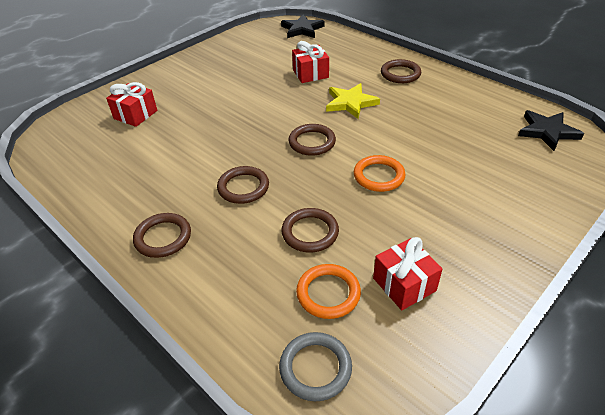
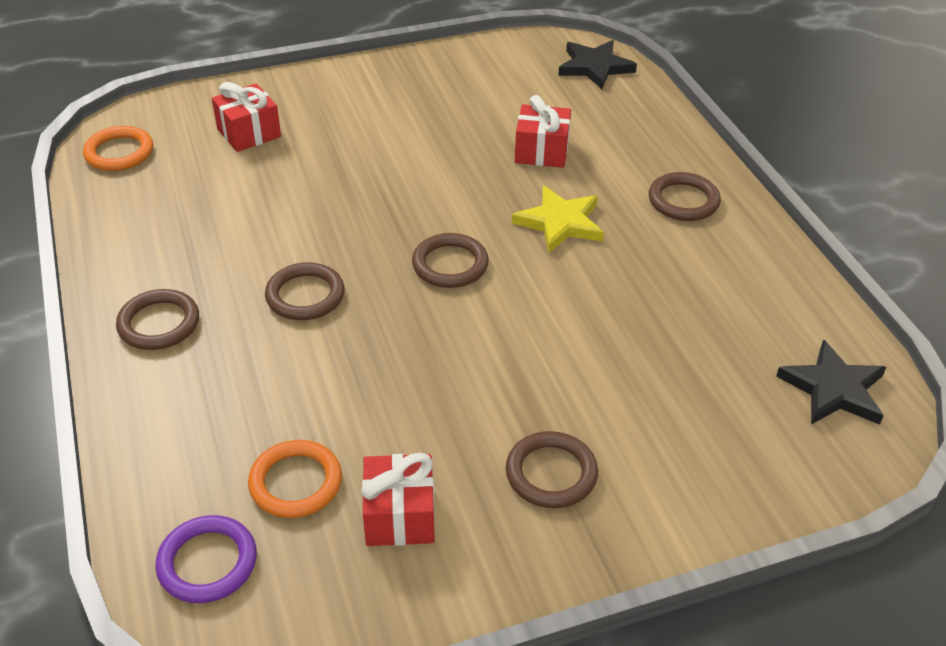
camera: 25 degrees right, 0 degrees up
grey ring [279,332,352,401] -> purple ring [155,515,257,603]
brown ring [281,208,339,252] -> brown ring moved to [506,431,598,508]
orange ring [354,155,406,192] -> orange ring moved to [83,126,153,171]

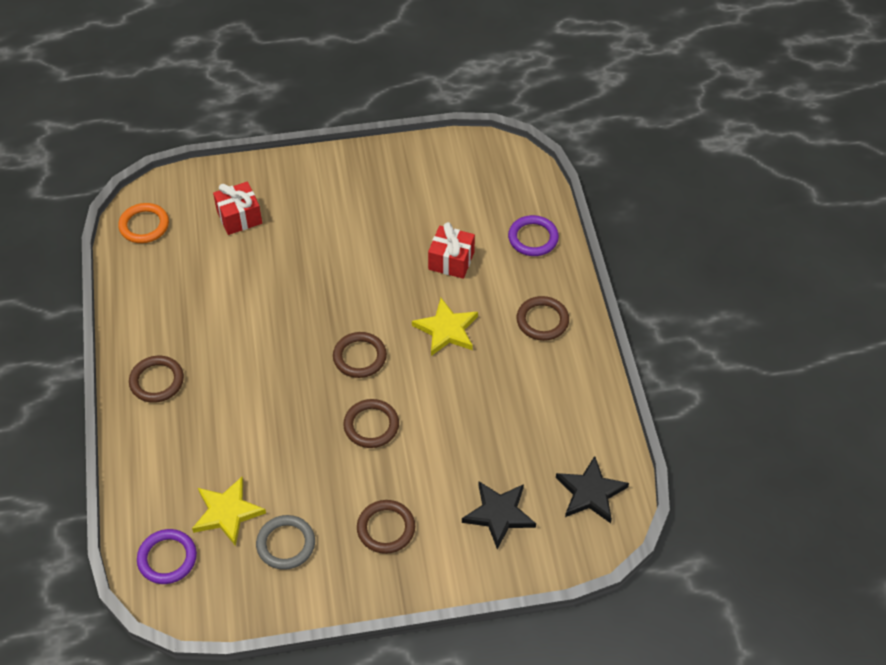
camera: 10 degrees right, 10 degrees up
orange ring [248,440,342,518] -> yellow star [192,477,266,546]
brown ring [265,262,345,320] -> brown ring moved to [343,399,399,448]
red gift [361,453,435,546] -> grey ring [256,515,315,570]
black star [558,40,637,89] -> black star moved to [462,482,536,549]
none -> purple ring [508,215,559,256]

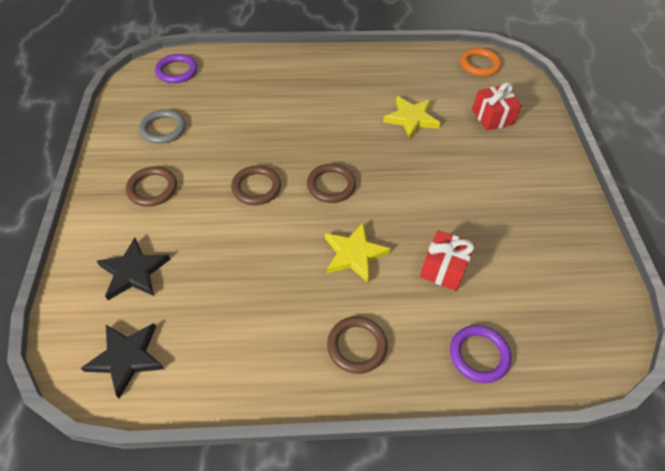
camera: 95 degrees right, 0 degrees up
brown ring [129,356,184,403] -> none
yellow star [192,477,266,546] -> yellow star moved to [383,96,441,139]

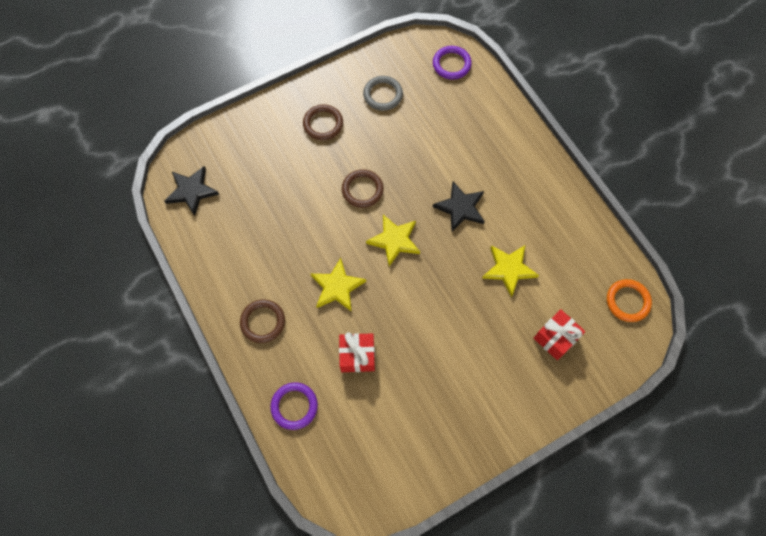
camera: 65 degrees right, 15 degrees up
black star [97,238,170,300] -> black star moved to [433,182,485,232]
brown ring [307,164,356,203] -> yellow star [366,215,420,266]

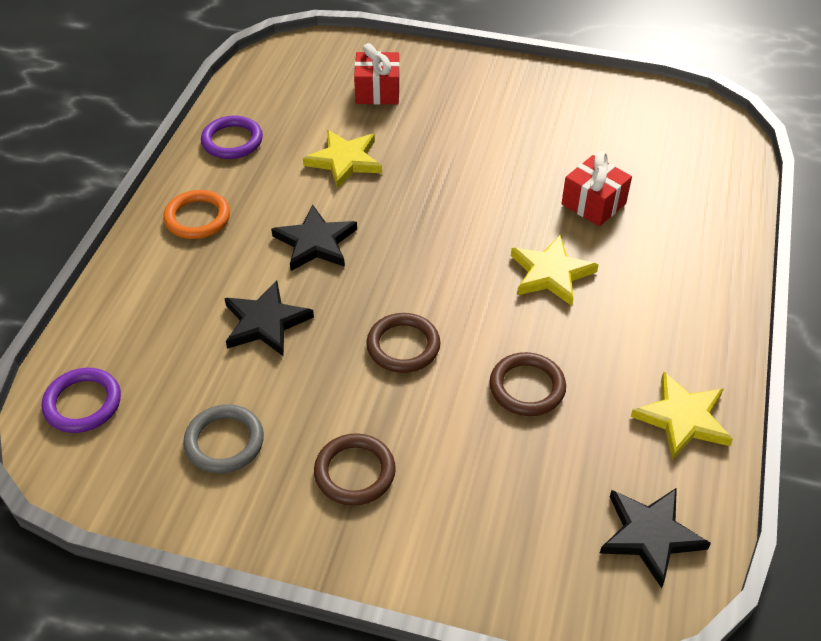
camera: 135 degrees left, 20 degrees down
brown ring [240,299,285,343] -> brown ring moved to [489,352,566,416]
purple ring [270,382,318,430] -> purple ring moved to [201,116,263,159]
yellow star [366,215,420,266] -> yellow star moved to [631,371,733,460]
orange ring [607,279,652,322] -> orange ring moved to [163,190,230,239]
none -> black star [224,280,314,357]

